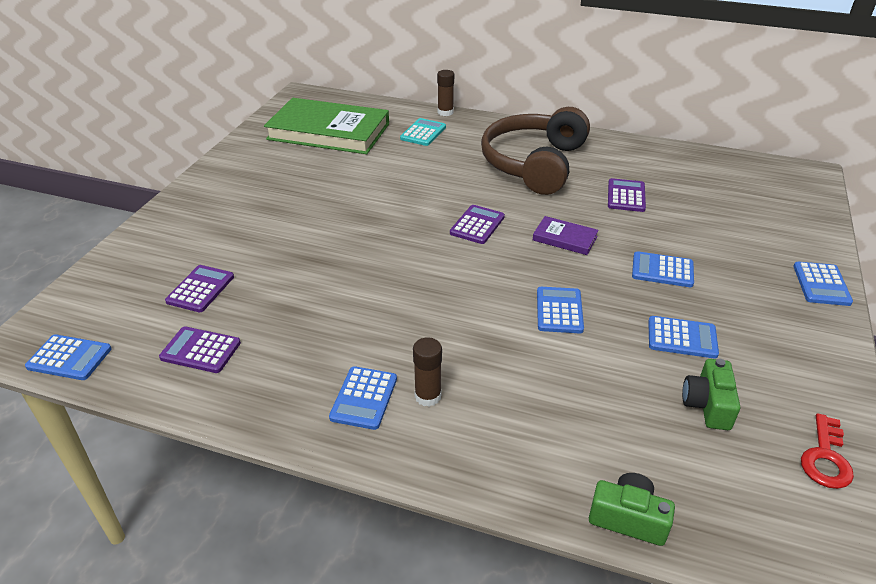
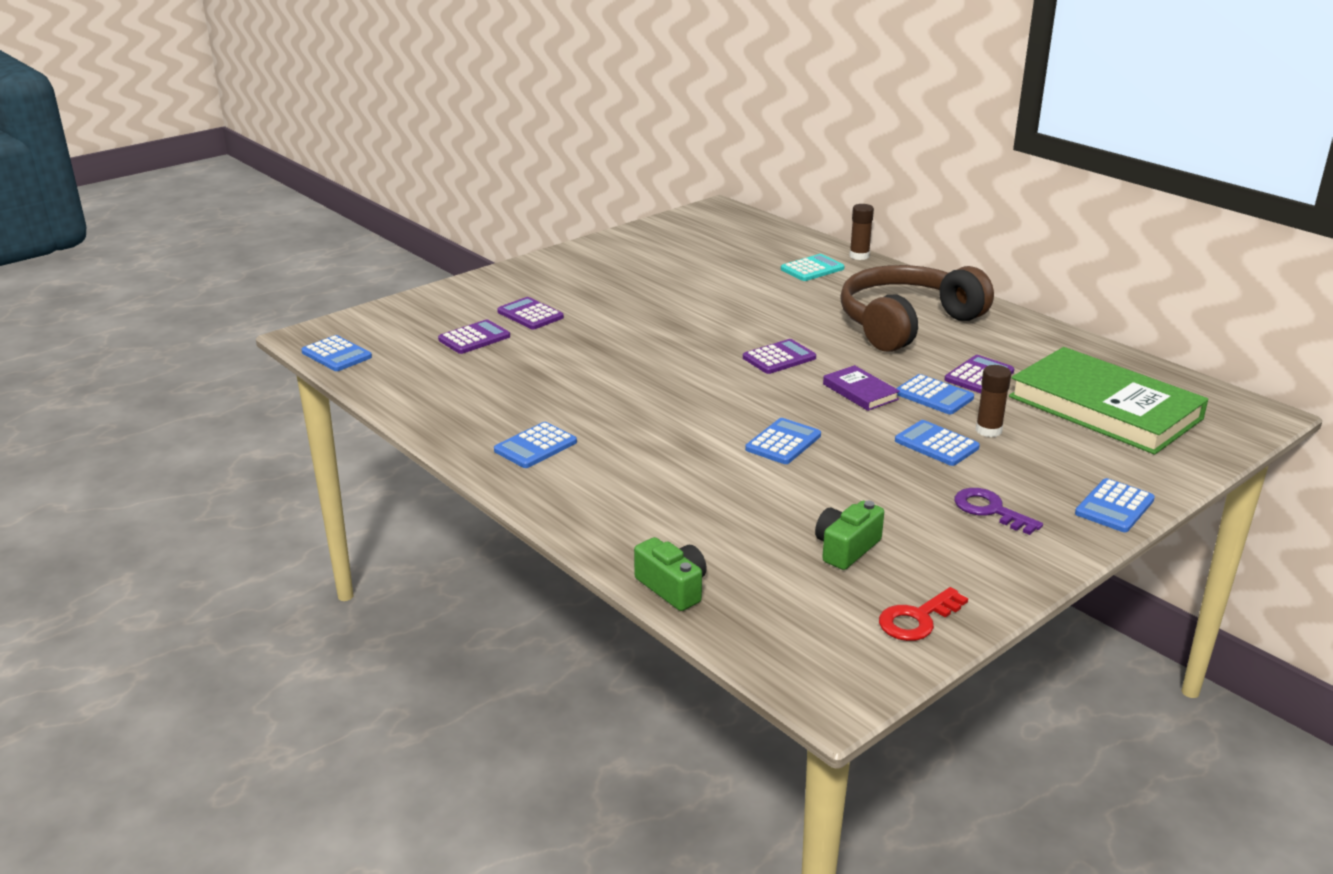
camera: 30 degrees right, 10 degrees down
purple calculator [159,326,241,373] -> purple calculator moved to [497,297,564,329]
green book [264,98,389,154] -> green book moved to [1009,347,1208,455]
brown glue stick [413,337,442,407] -> brown glue stick moved to [976,365,1011,437]
blue calculator [648,316,719,358] -> blue calculator moved to [896,374,974,414]
none -> purple key [955,488,1043,535]

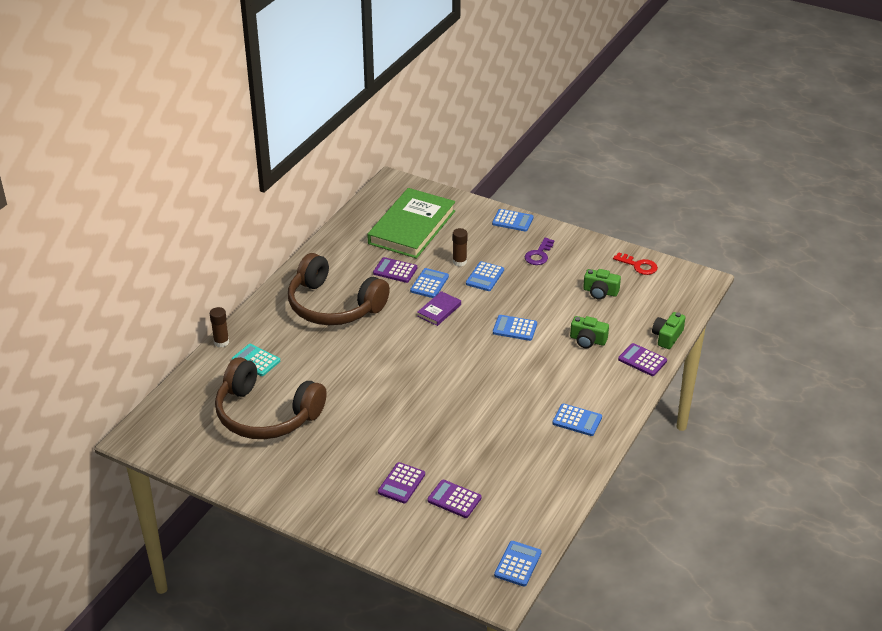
camera: 110 degrees left, 10 degrees up
purple calculator [743,339,816,374] -> purple calculator moved to [618,343,667,376]
none -> brown headphones [215,357,327,439]
none -> green camera [570,316,609,348]

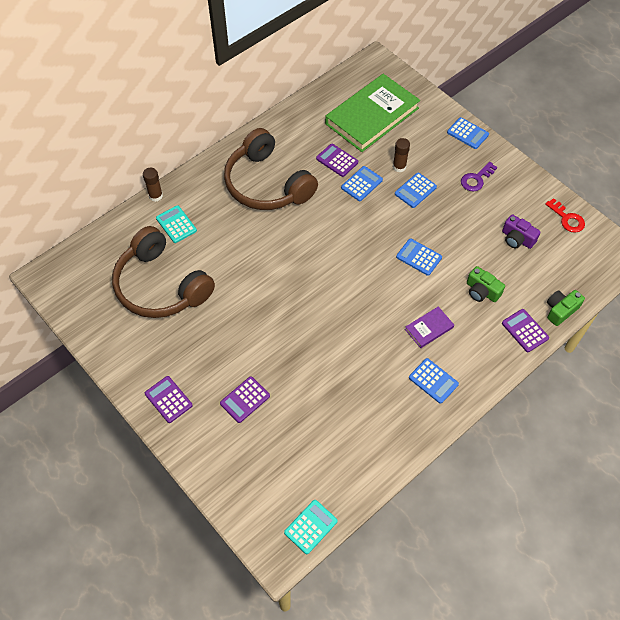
camera: 20 degrees right, 20 degrees up
purple book [417,291,461,326] -> purple book moved to [405,306,454,348]
purple calculator [427,480,481,518] -> purple calculator moved to [145,376,193,423]
blue calculator [494,541,542,586] -> turquoise calculator [284,500,338,554]
green camera [583,269,621,300] -> purple camera [502,214,541,249]

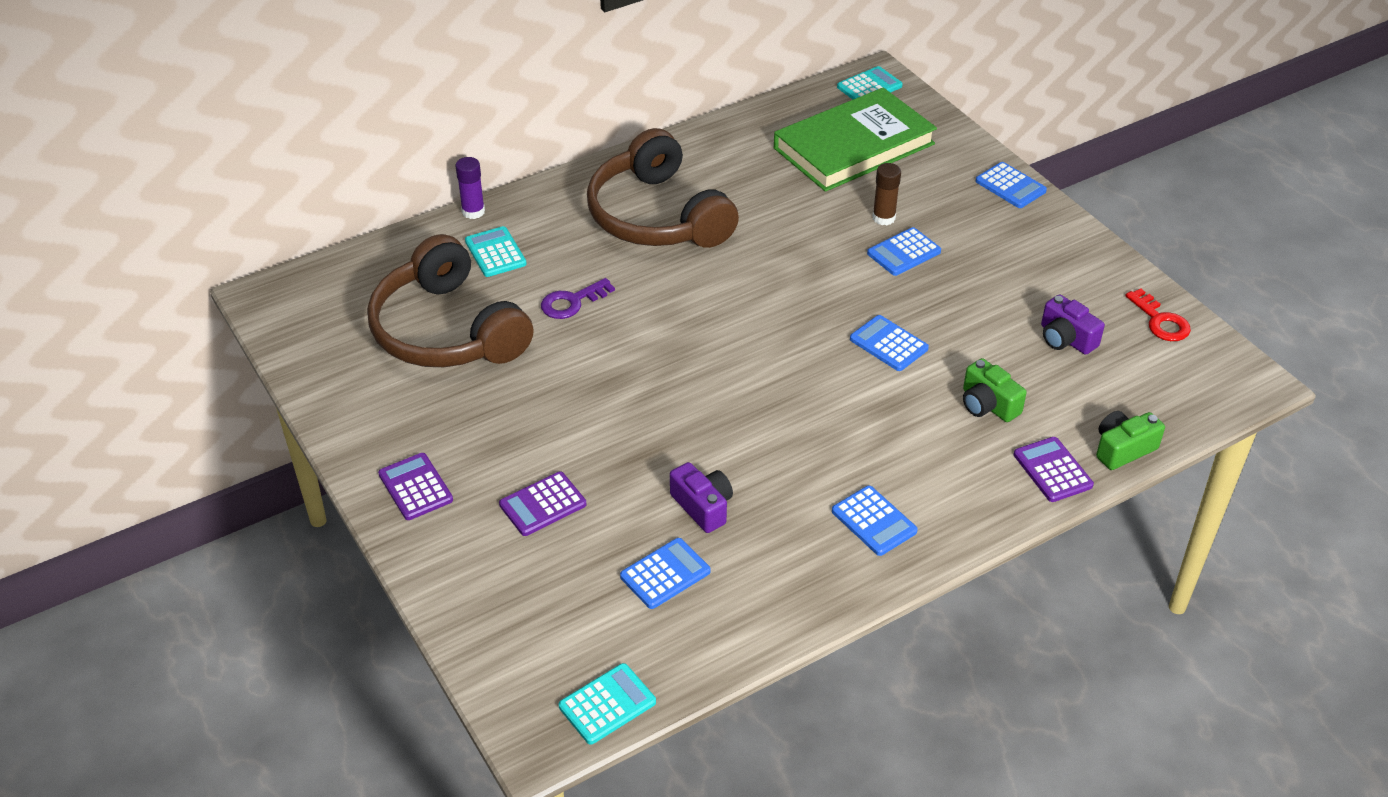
camera: 10 degrees right, 15 degrees down
brown glue stick [143,168,163,202] -> purple glue stick [455,157,485,219]
purple calculator [316,144,358,177] -> none
blue calculator [341,166,383,201] -> blue calculator moved to [620,538,711,609]
purple book [405,306,454,348] -> none
purple key [461,162,497,191] -> purple key moved to [541,278,615,319]
none -> purple camera [670,462,733,533]
none -> turquoise calculator [837,66,903,99]

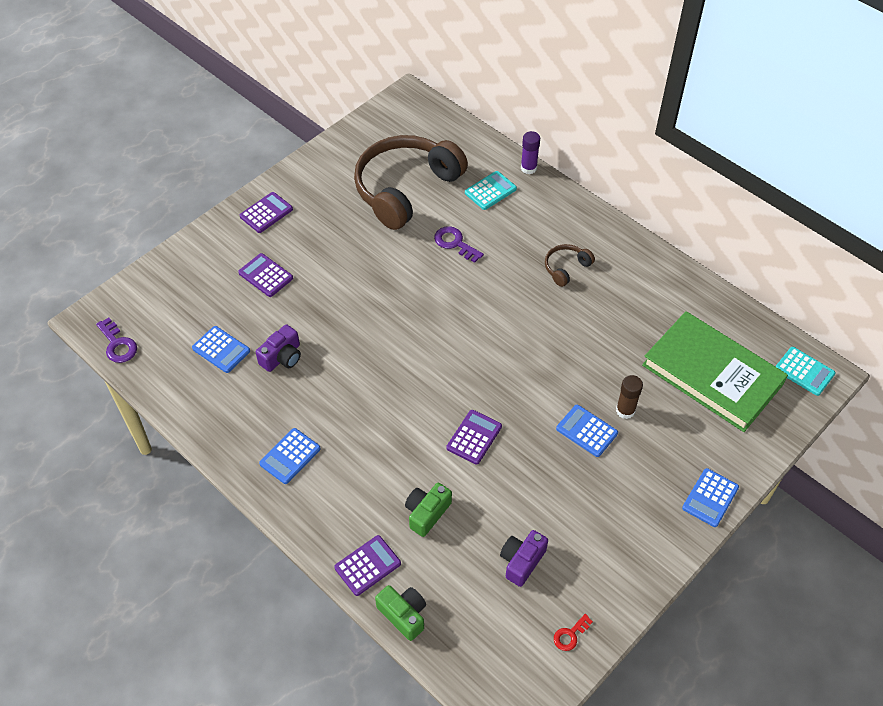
camera: 75 degrees right, 10 degrees up
turquoise calculator [559,663,656,744] -> purple key [96,318,137,363]
brown headphones [587,128,739,248] -> brown headphones [545,244,595,287], size x0.42
blue calculator [850,315,929,371] -> purple calculator [447,410,502,465]
red key [1125,289,1191,341] -> red key [554,614,593,651], size x0.65

